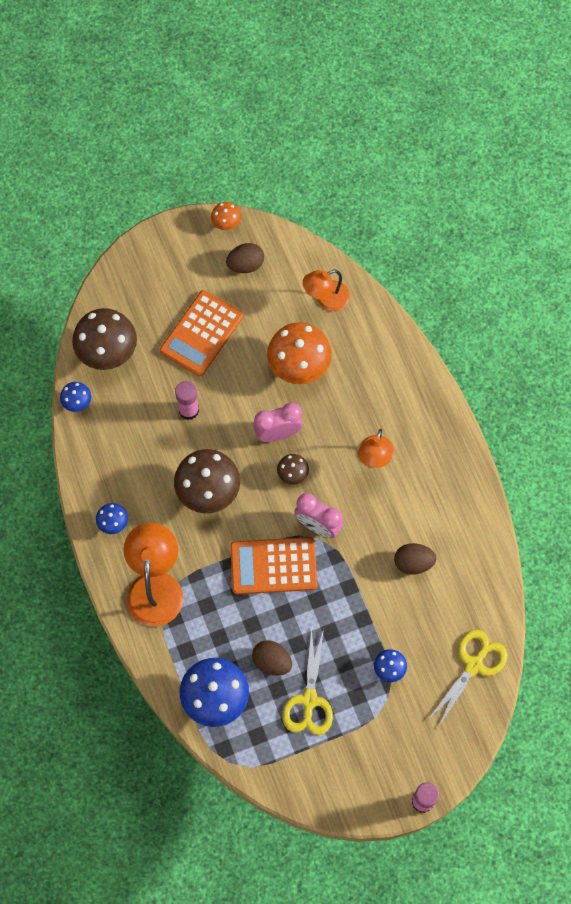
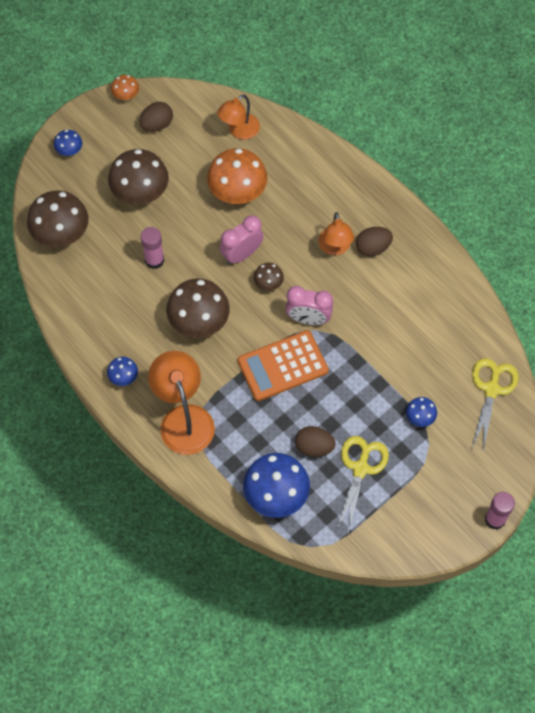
camera: 20 degrees left, 5 degrees down
blue mushroom [60,382,91,412] -> blue mushroom moved to [54,130,82,156]
orange calculator [160,290,243,376] -> brown mushroom [108,149,169,205]
yellow scissors [282,628,333,735] -> yellow scissors turned 150 degrees counterclockwise [336,436,389,532]
brown egg [394,543,436,575] -> brown egg moved to [356,227,393,257]

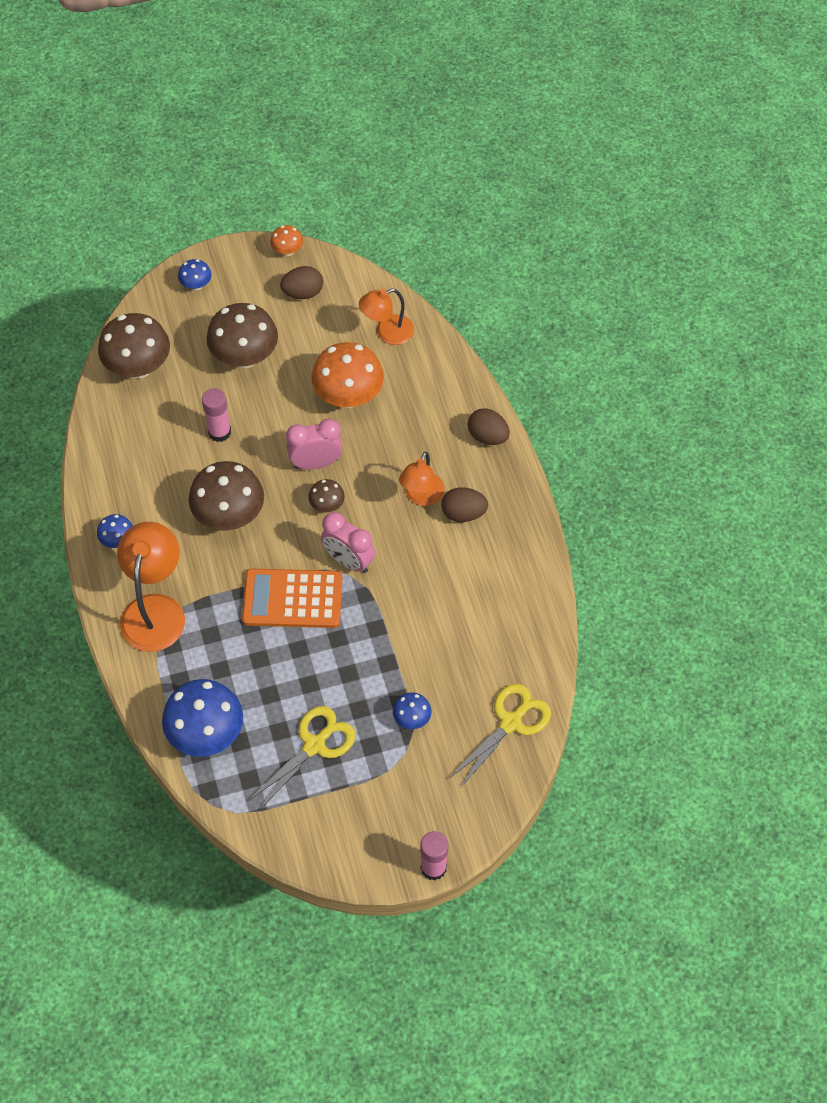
camera: 25 degrees right, 5 degrees down
brown egg [295,426,336,457] -> brown egg moved to [468,408,510,445]

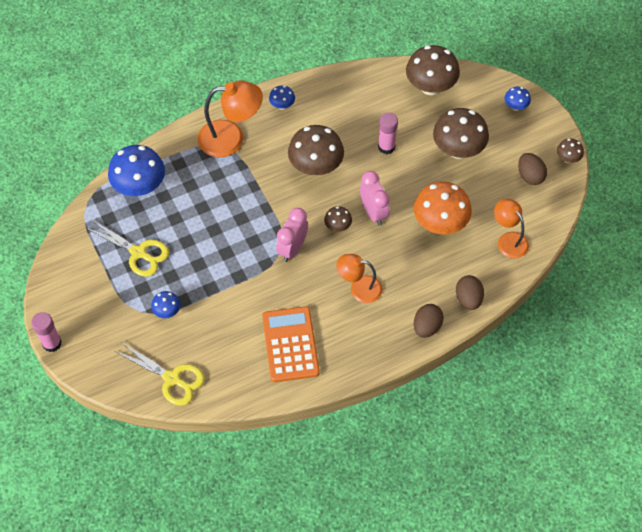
camera: 80 degrees right, 0 degrees up
orange calculator [242,569,342,628] -> orange calculator moved to [262,306,320,382]
orange mushroom [270,225,303,256] -> brown mushroom [557,139,584,163]
brown egg [441,487,488,522] -> brown egg moved to [456,275,484,310]

